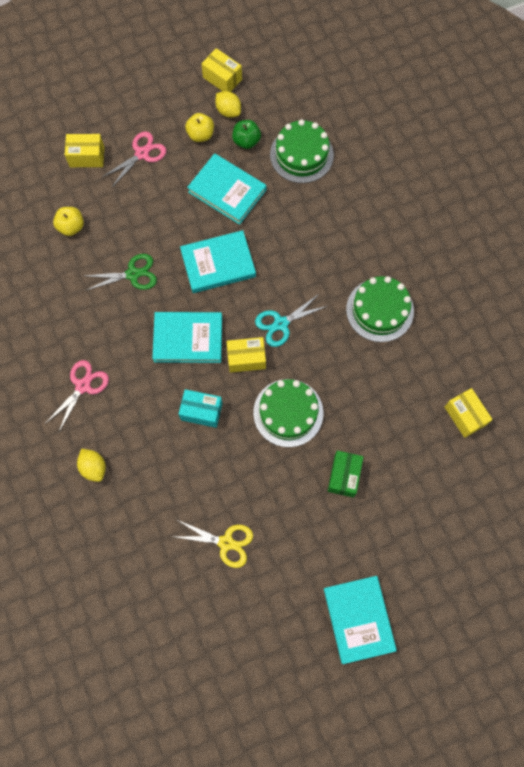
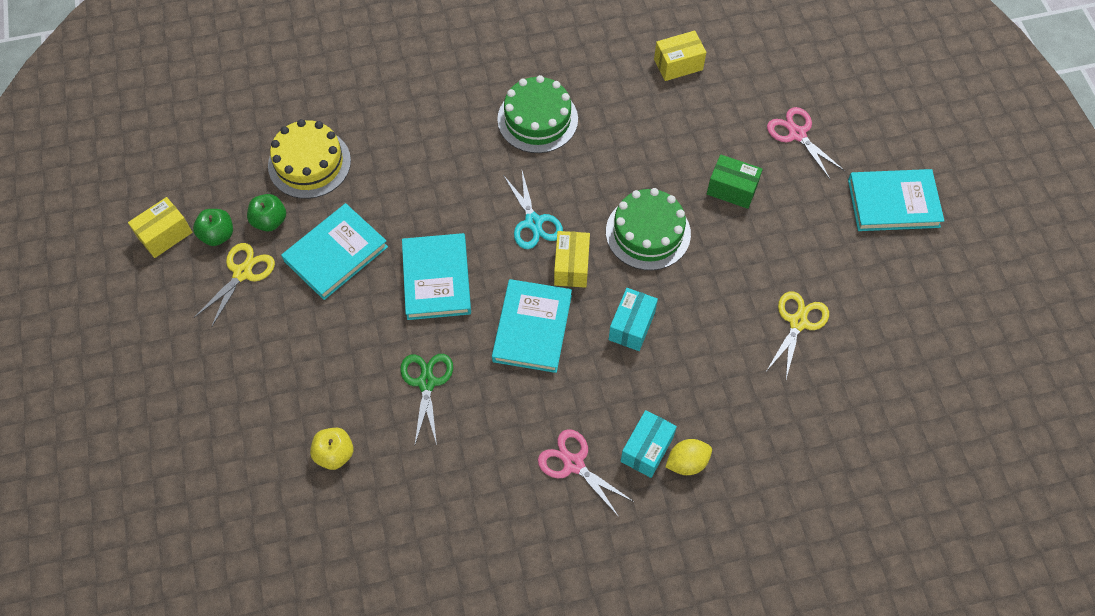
camera: 80 degrees left, 10 degrees down
yellow box [65,134,104,167] -> none
pink scissors [101,132,166,188] -> pink scissors moved to [767,107,845,179]
yellow apple [185,113,214,142] -> yellow scissors [194,243,275,328]
yellow lemon [215,91,241,118] -> green apple [193,209,233,246]
green cake [270,119,334,183] -> yellow cake [268,119,351,199]
none -> turquoise box [621,410,677,478]

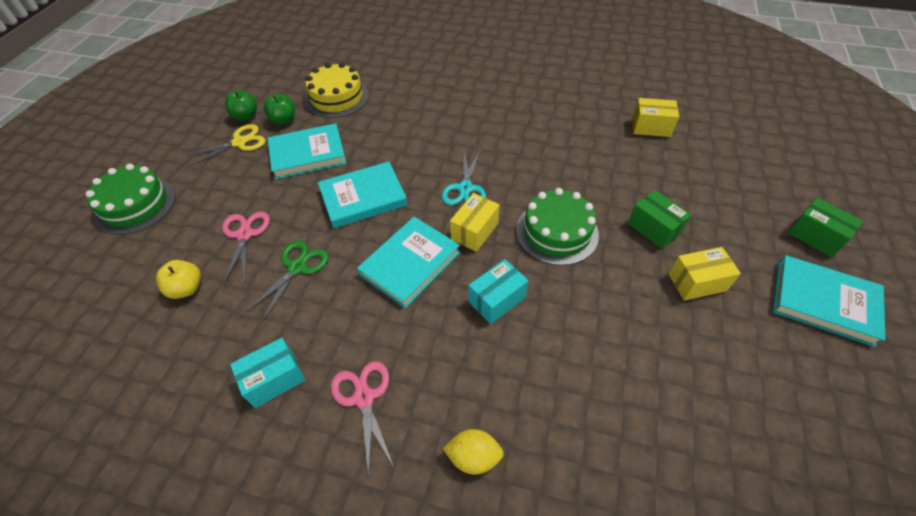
camera: 30 degrees right, 10 degrees down
yellow box [128,197,192,258] -> yellow box moved to [668,247,741,301]
turquoise book [402,233,471,320] -> turquoise book turned 45 degrees clockwise [318,161,407,228]
green cake [497,75,578,153] -> green cake moved to [85,164,176,235]
turquoise box [621,410,677,478] -> turquoise box moved to [230,338,305,408]
pink scissors [767,107,845,179] -> pink scissors moved to [222,212,270,284]
yellow scissors [767,291,829,379] -> none
none -> green box [788,198,863,257]

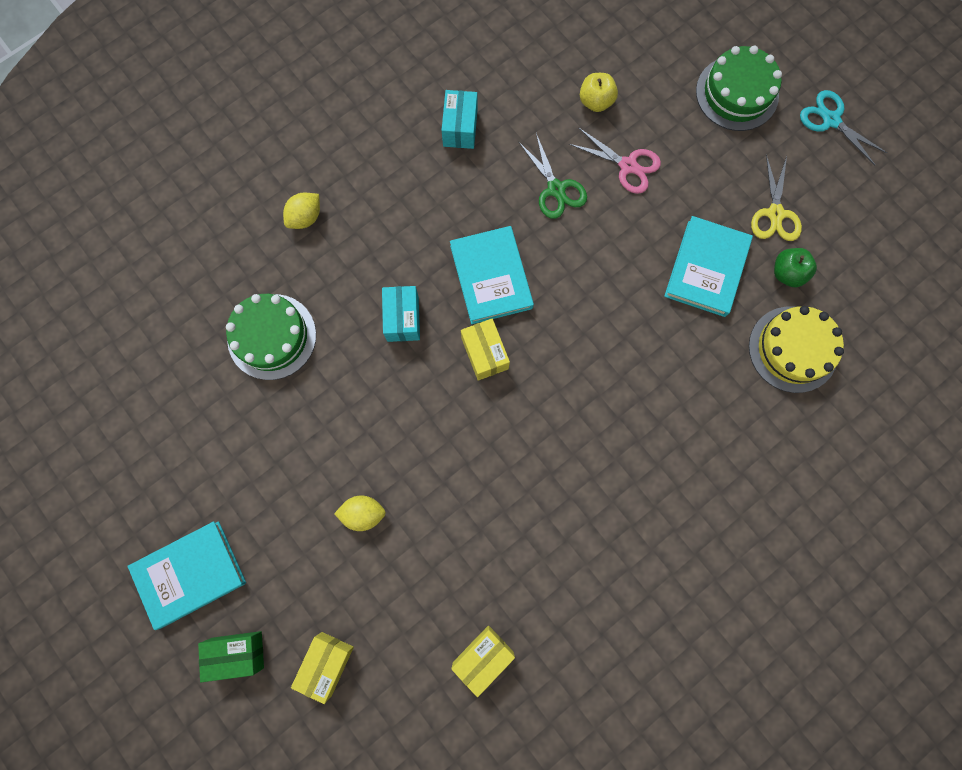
camera: 125 degrees right, 25 degrees up
green apple [225,90,257,120] -> none
turquoise book [318,161,407,228] -> none
pink scissors [331,361,394,478] -> none
turquoise scissors [441,151,486,205] -> turquoise scissors moved to [800,90,887,165]
green cake [516,188,599,266] -> green cake moved to [226,294,316,380]
green box [628,190,691,249] -> yellow lemon [334,495,386,531]
yellow box [668,247,741,301] -> yellow box moved to [291,632,354,704]

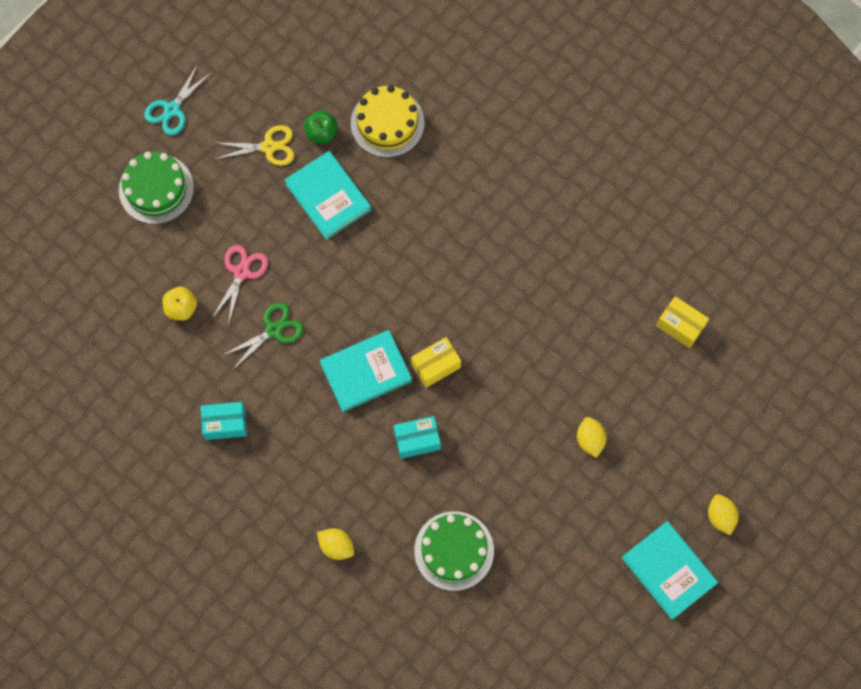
camera: 100 degrees left, 5 degrees down
green box [198,631,264,682] -> yellow lemon [708,494,739,536]
yellow box [291,632,354,704] -> none
turquoise book [664,216,753,317] -> turquoise book turned 45 degrees clockwise [285,151,371,240]

